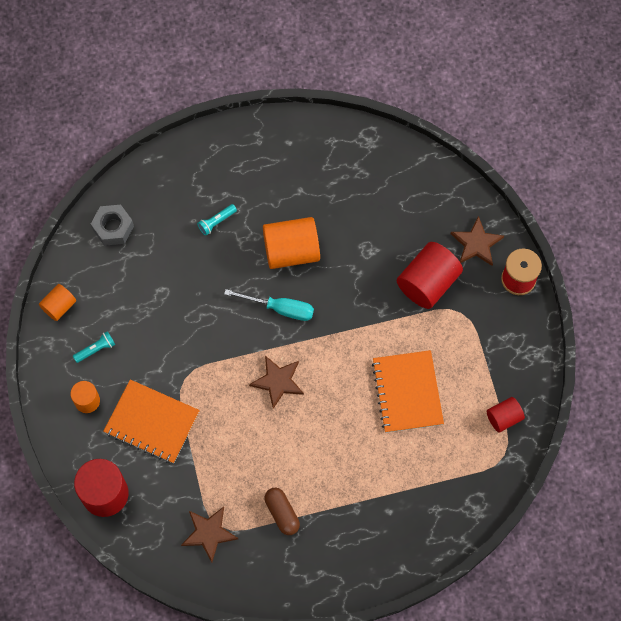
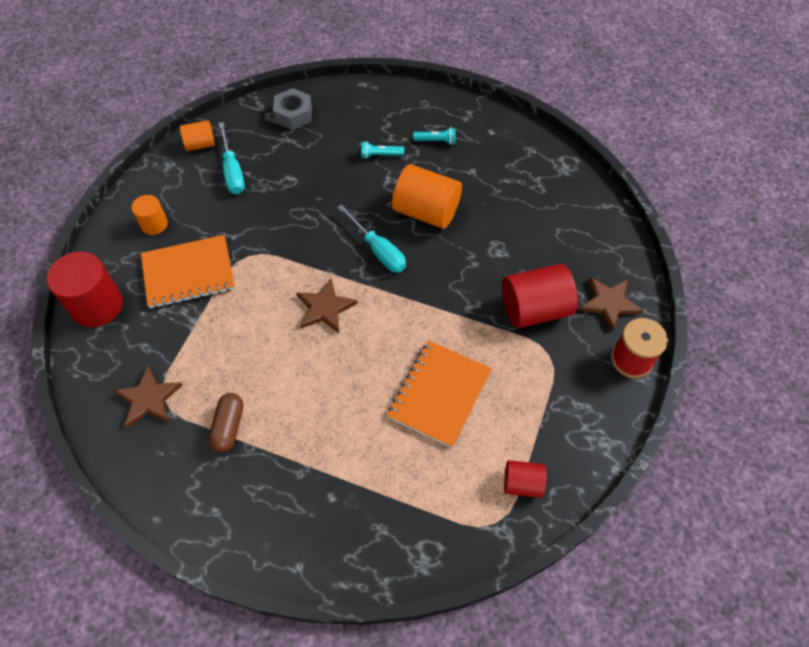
camera: 35 degrees right, 10 degrees down
turquoise flashlight [73,331,115,363] -> turquoise flashlight moved to [413,127,456,145]
orange notebook [103,379,200,464] -> orange notebook turned 75 degrees counterclockwise [141,235,235,308]
none -> turquoise screwdriver [218,122,245,194]

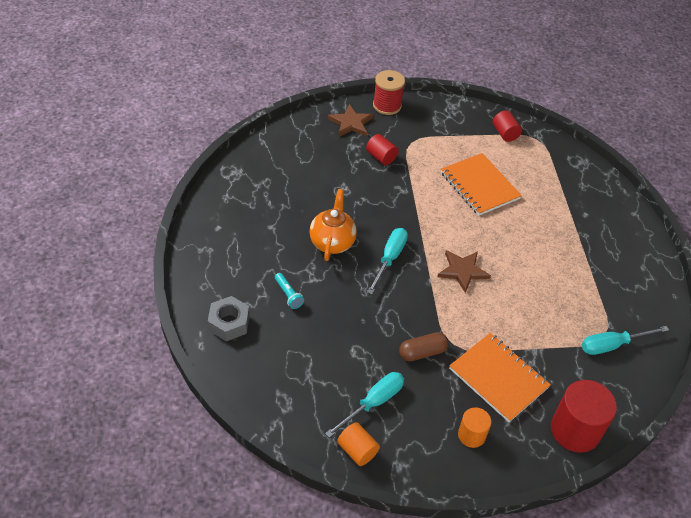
camera: 120 degrees left, 10 degrees down
brown star [114,366,183,428] -> turquoise screwdriver [582,326,669,355]
brown capsule [208,393,243,453] -> brown capsule moved to [399,332,449,361]
grey nut [273,88,312,130] -> grey nut moved to [208,296,250,341]
orange notebook [387,341,492,448] -> orange notebook turned 60 degrees clockwise [441,153,522,216]
orange cylinder [392,164,462,229] -> orange teapot [309,189,357,261]
turquoise flashlight [413,127,456,145] -> none
red cylinder [502,264,578,328] -> red cylinder [366,134,399,165], size x0.55

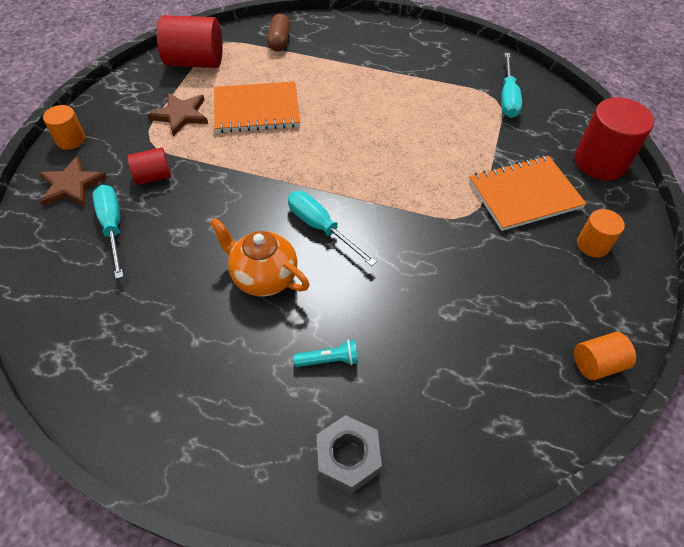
camera: 65 degrees left, 5 degrees up
turquoise screwdriver [325,372,404,438] -> turquoise screwdriver moved to [93,185,124,279]
red spool [373,70,405,115] -> orange cylinder [43,105,85,150]
brown capsule [399,332,449,361] -> brown capsule moved to [267,14,290,52]
brown star [437,250,491,293] -> brown star moved to [148,93,208,137]
red cylinder [493,110,522,142] -> red cylinder [157,15,223,68], size x1.80

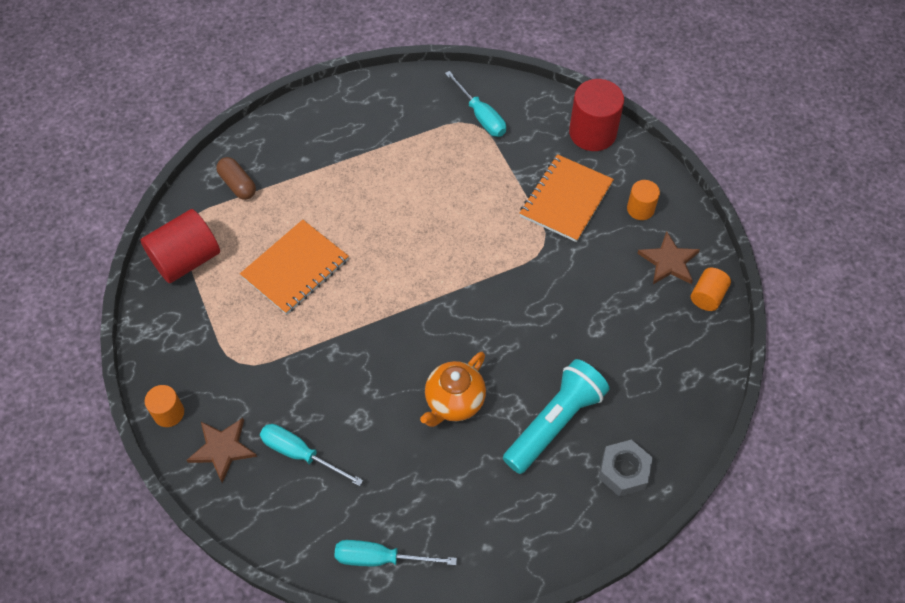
camera: 40 degrees left, 5 degrees up
red cylinder [127,147,171,185] -> none
brown star [148,93,208,137] -> brown star moved to [637,231,700,284]
orange teapot [210,217,310,296] -> orange teapot turned 45 degrees counterclockwise [420,352,486,427]
turquoise screwdriver [288,191,377,266] -> turquoise screwdriver moved to [334,540,457,566]
turquoise flashlight [294,340,358,367] -> turquoise flashlight [503,359,609,474], size x2.37

